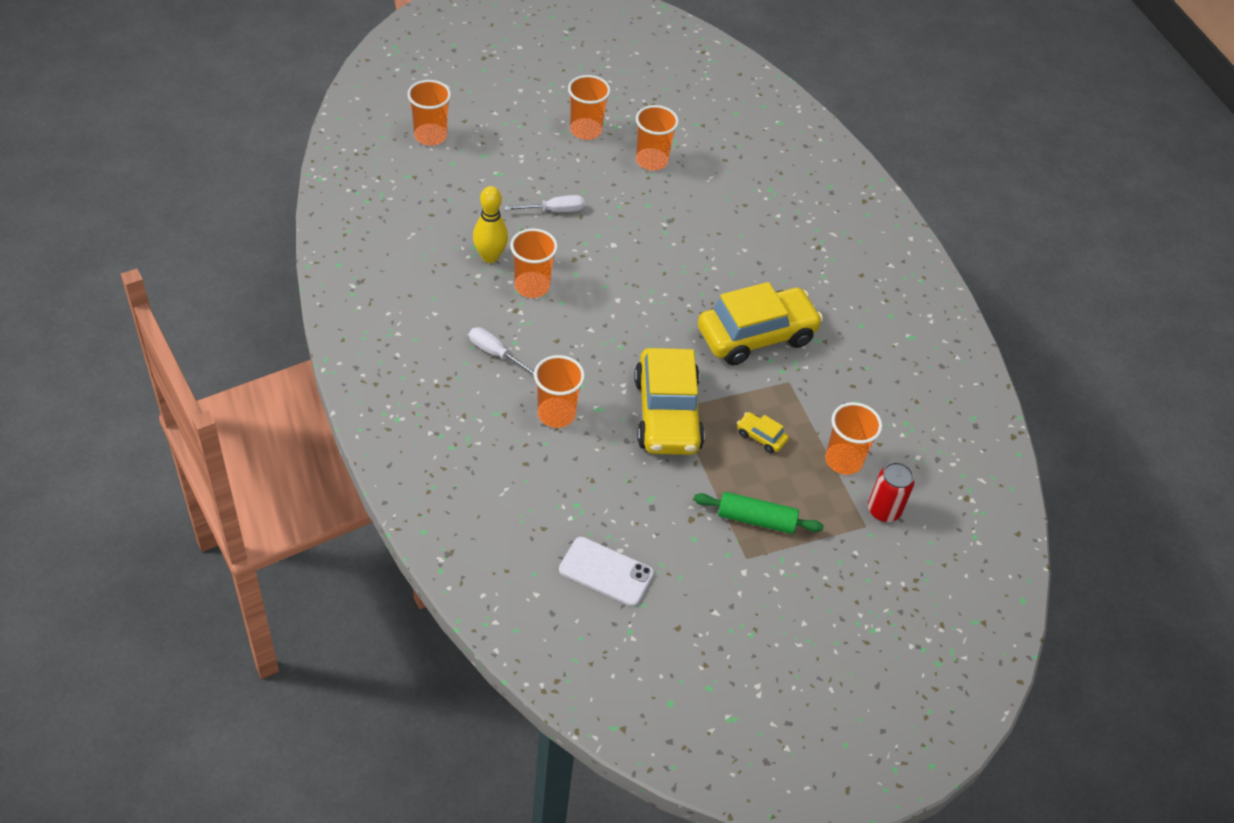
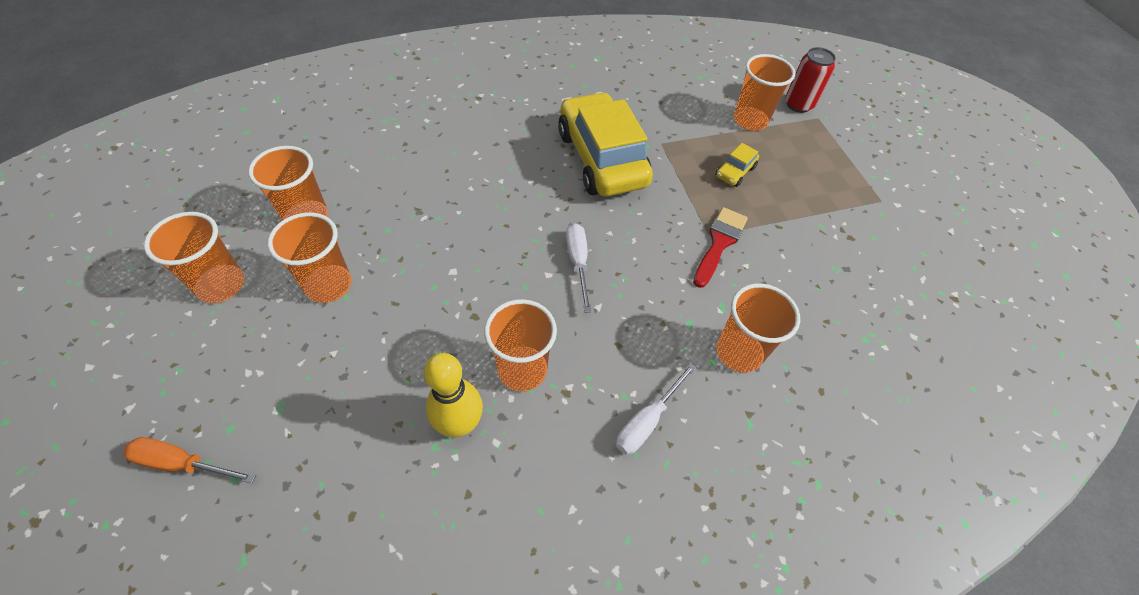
camera: 85 degrees left, 5 degrees up
orange cup [407,80,451,146] -> orange cup moved to [268,213,352,303]
white screwdriver [504,195,585,212] -> white screwdriver moved to [566,223,592,313]
white phone [559,537,654,606] -> none
yellow car [634,348,705,455] -> red brush [693,207,748,288]
green rolling pin [694,492,824,534] -> none
none -> orange screwdriver [124,437,256,483]

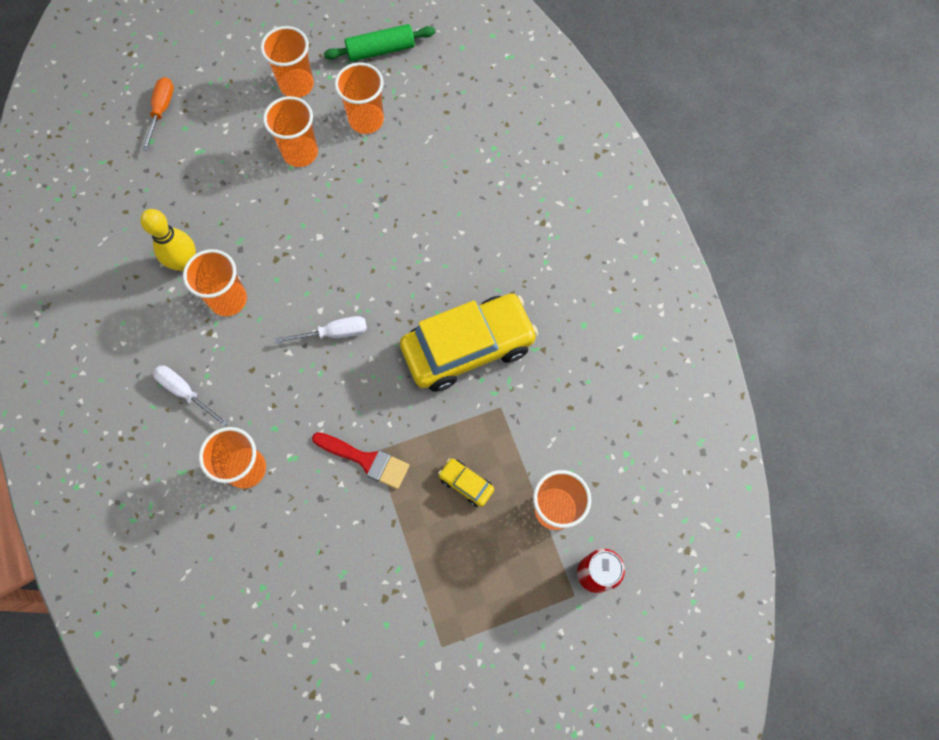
camera: 90 degrees right, 15 degrees up
none -> green rolling pin [324,24,435,62]

